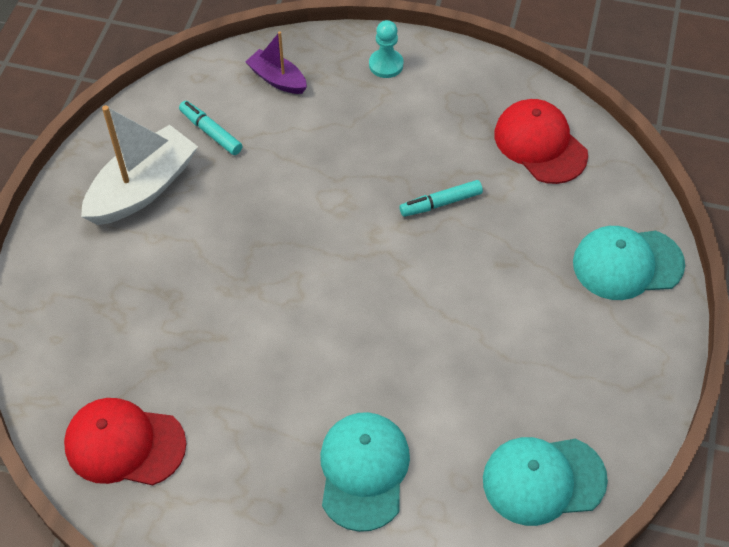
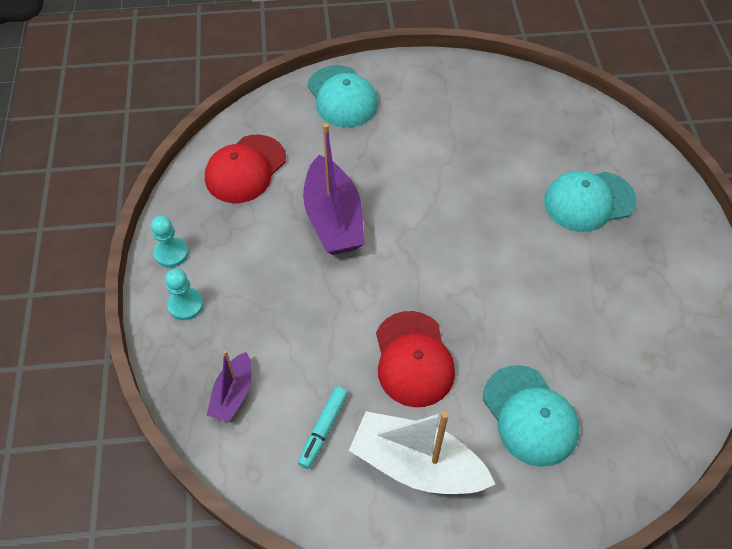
camera: 110 degrees left, 0 degrees up
red cap [64,398,186,486] -> red cap moved to [376,311,455,407]
turquoise marker [400,180,483,217] -> purple boat [303,123,364,255]
turquoise cap [483,437,608,526] -> turquoise cap moved to [483,365,579,467]
none -> turquoise pawn [151,216,189,268]

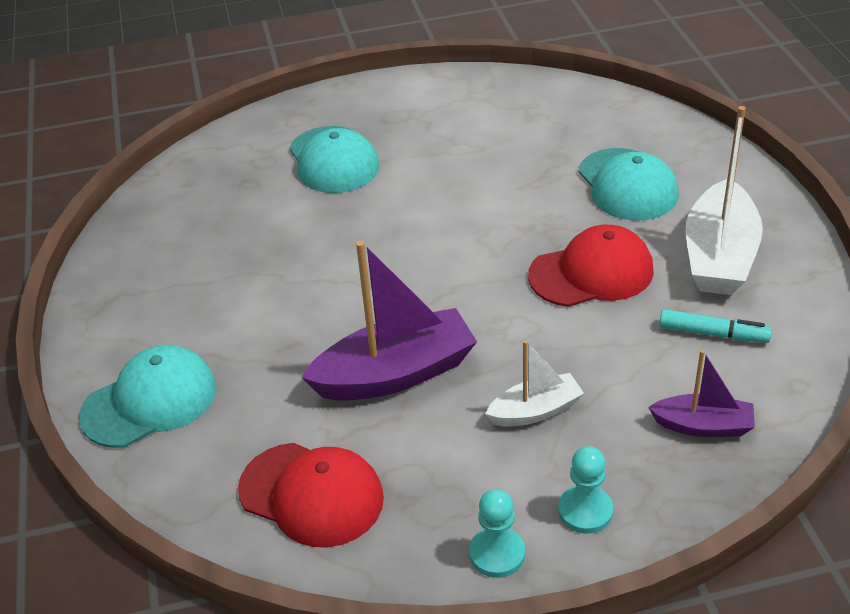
camera: 95 degrees left, 15 degrees down
turquoise cap [483,365,579,467] -> turquoise cap turned 105 degrees clockwise [578,148,679,220]
none -> white boat [485,340,584,427]

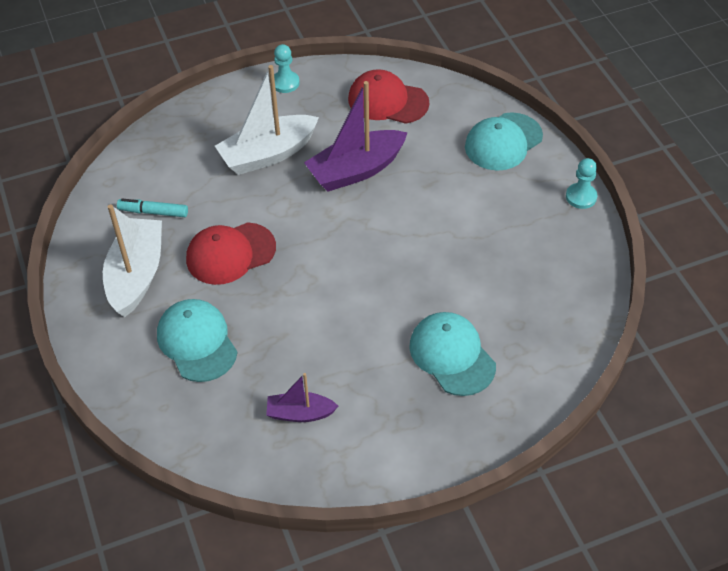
camera: 170 degrees right, 10 degrees up
white boat [485,340,584,427] -> white boat [215,65,319,175], size x1.80
turquoise pawn [558,446,613,534] -> turquoise pawn moved to [566,158,597,209]
purple boat [648,350,755,437] -> purple boat moved to [266,373,338,422]

